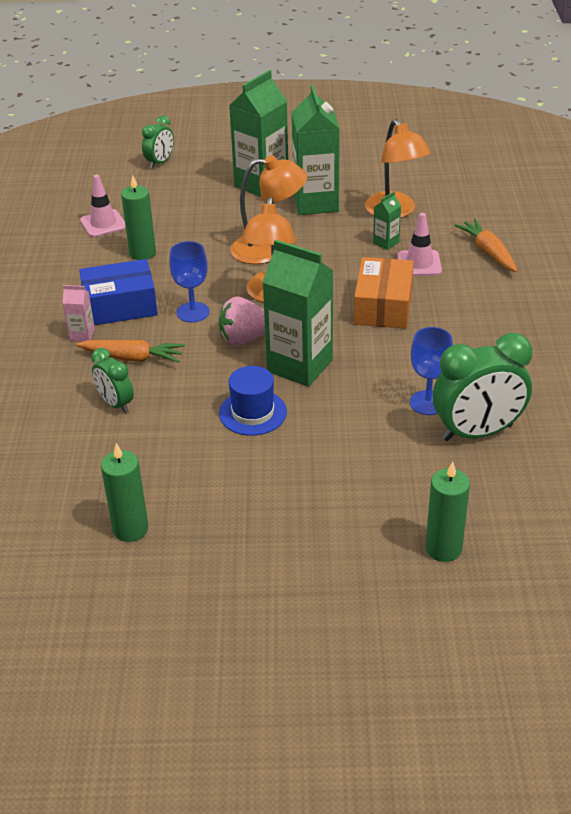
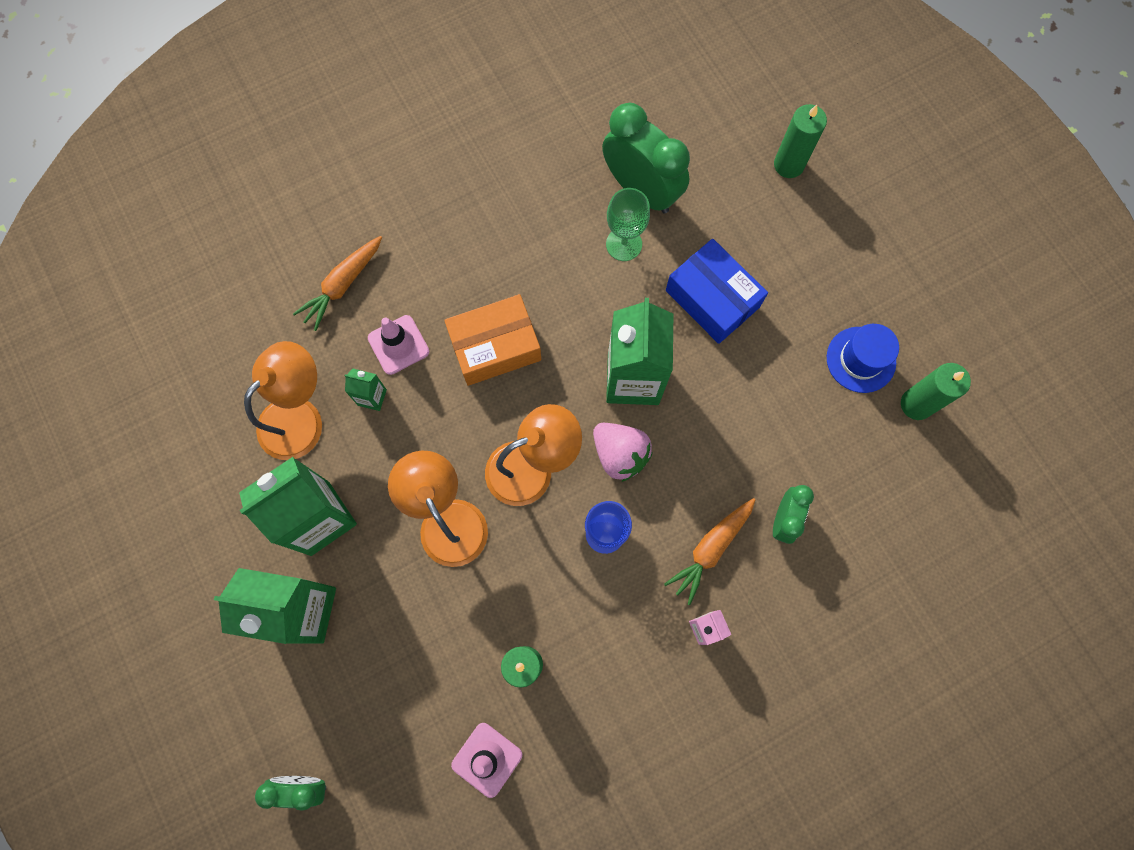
camera: 120 degrees left, 35 degrees up
orange carrot [76,340,185,363] -> orange carrot turned 120 degrees counterclockwise [664,498,756,605]
blue box [79,259,158,325] -> blue box moved to [666,239,768,344]
blue hat [219,366,287,436] -> blue hat moved to [827,324,899,393]
blue goblet [410,327,453,415] -> green goblet [606,188,650,261]

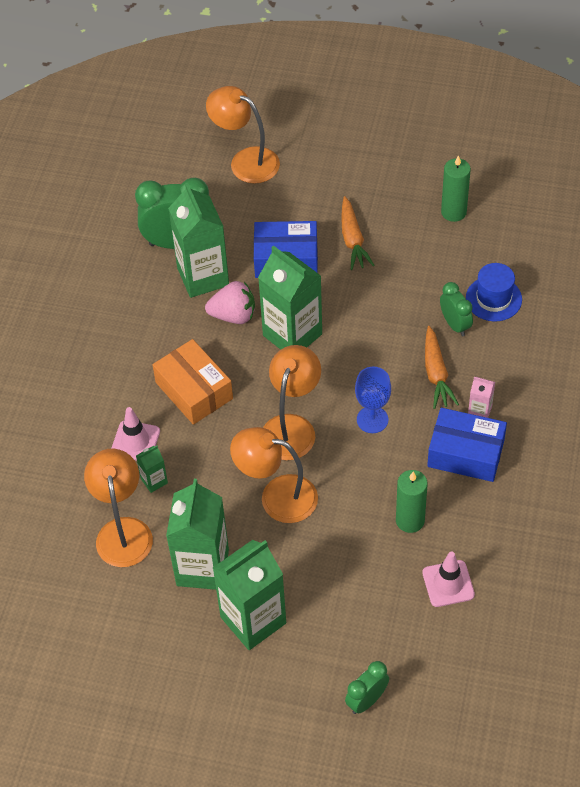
camera: 45 degrees left, 20 degrees down
orange carrot [293,236,382,331] -> orange carrot moved to [341,196,375,270]
orange box [444,294,541,386] -> orange box turned 60 degrees counterclockwise [152,339,233,425]
pink strawberry [593,423,653,482] -> pink strawberry moved to [205,281,255,324]
green goblet [606,188,650,261] -> green carton [168,183,229,298]
green candle [774,104,827,178] -> orange lamp [206,86,280,184]
blue hat [827,324,899,393] -> blue hat moved to [466,263,522,321]
none -> blue box [427,408,507,482]

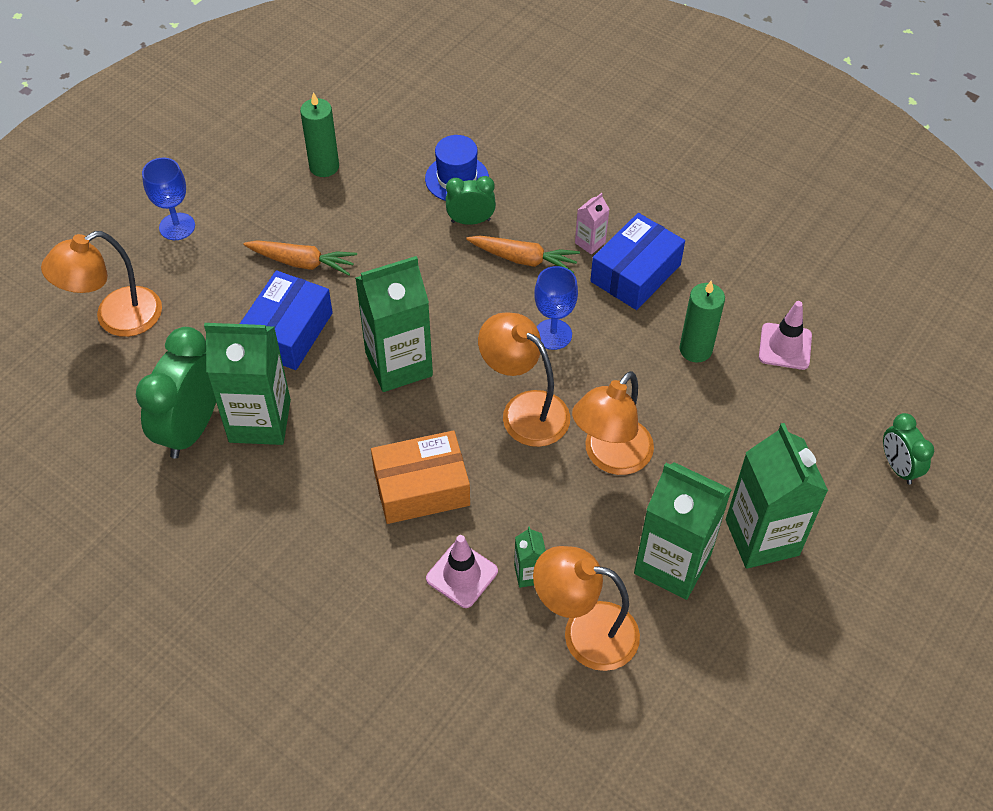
camera: 70 degrees left, 0 degrees up
pink strawberry [205,281,255,324] -> none
none -> blue goblet [142,158,195,240]

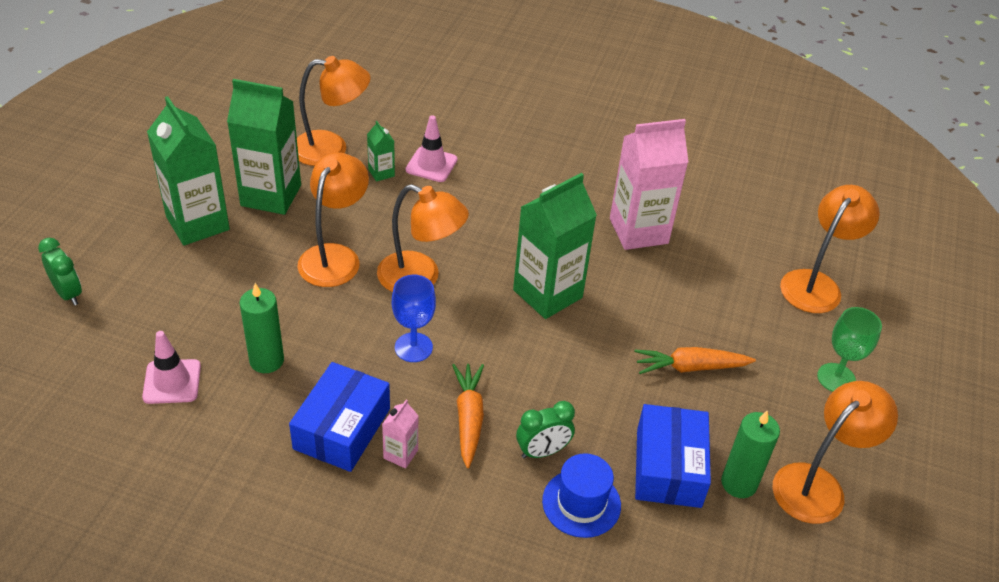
camera: 160 degrees right, 10 degrees down
green clock [136,327,216,459] -> none
blue goblet [142,158,195,240] -> green goblet [817,307,882,392]
green carton [204,323,291,445] -> pink carton [610,119,688,250]
blue box [240,270,333,370] -> blue box moved to [635,404,711,508]
orange box [371,430,470,524] -> none
orange carrot [466,235,580,273] -> orange carrot turned 90 degrees clockwise [452,364,484,468]
none -> orange lamp [773,381,898,524]

